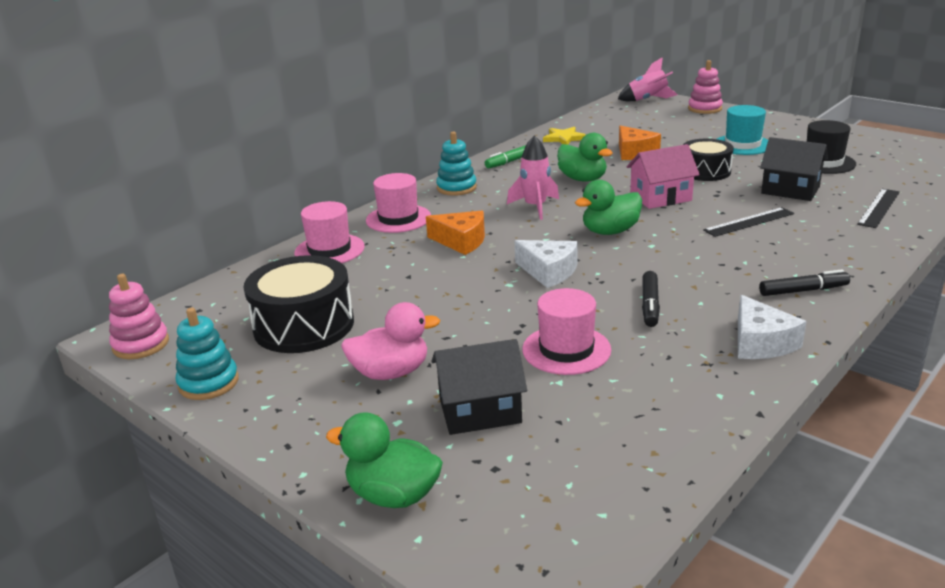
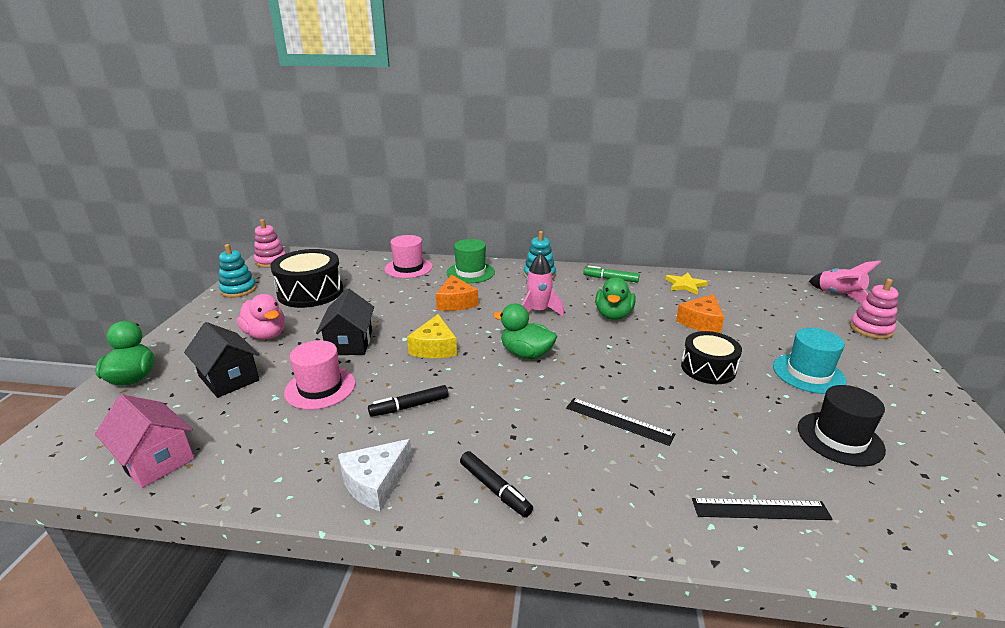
camera: 55 degrees right, 0 degrees up
pink hat [366,173,431,233] -> green hat [446,239,495,283]
white cheese [515,240,578,288] -> yellow cheese [407,314,457,358]
pink house [627,144,700,209] -> pink house moved to [95,394,194,488]
black house [760,137,828,201] -> black house moved to [316,289,374,355]

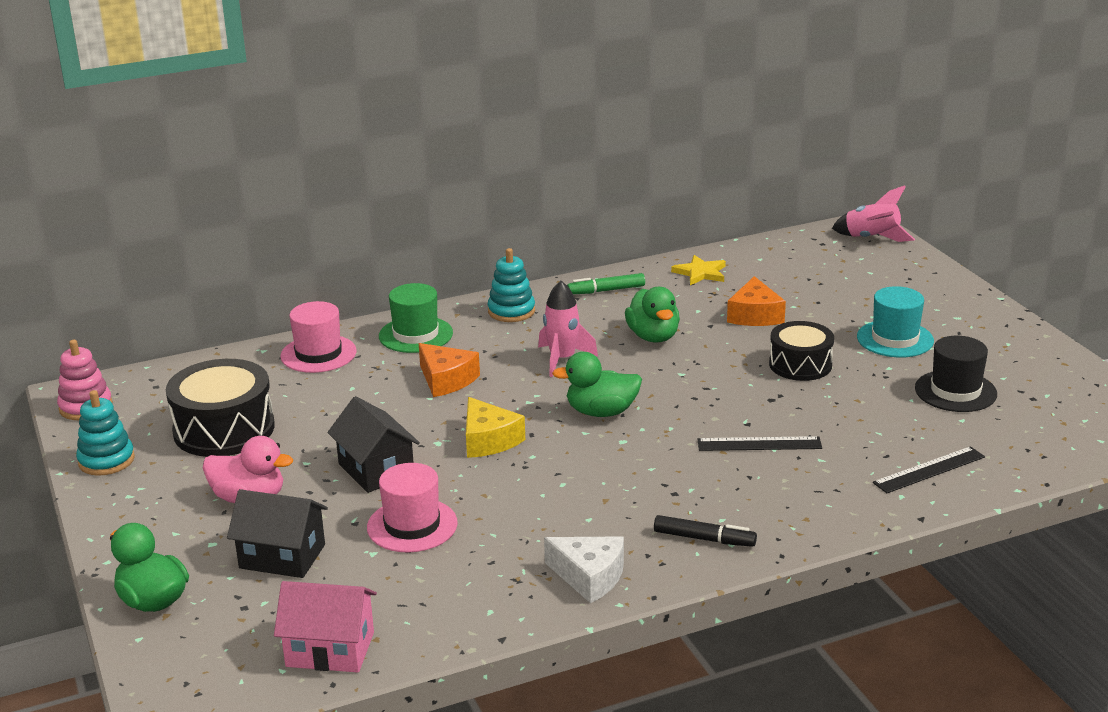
camera: 30 degrees left, 0 degrees up
white cheese [338,439,412,511] -> white cheese turned 75 degrees counterclockwise [544,536,624,603]
black marker [368,385,449,417] -> none
pink stacking toy [850,279,899,339] -> none

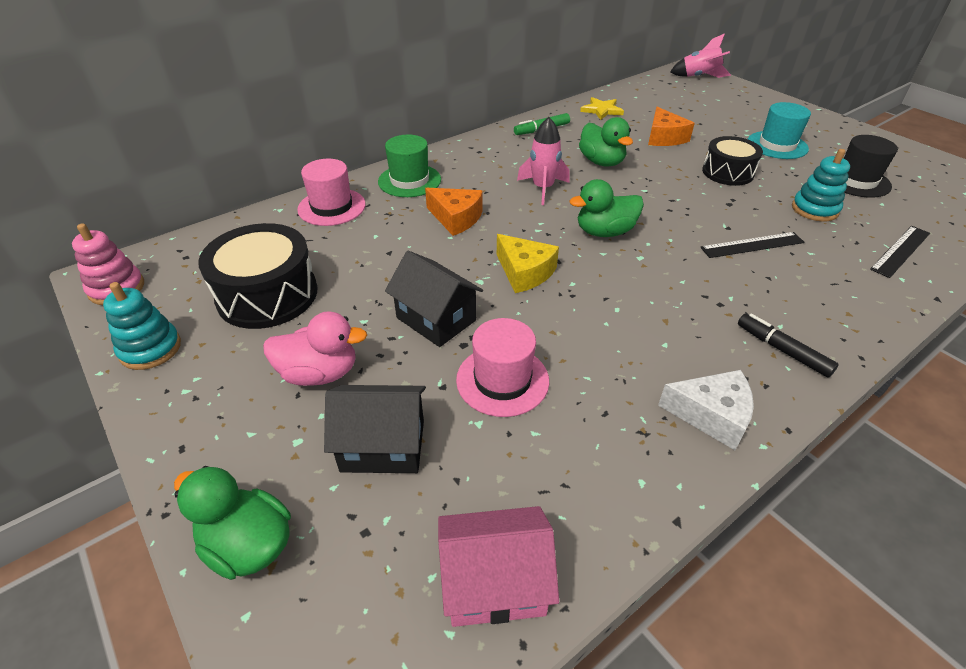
camera: 15 degrees left, 15 degrees up
turquoise stacking toy [488,248,535,322] -> turquoise stacking toy moved to [792,149,850,222]
black marker [654,515,757,547] -> black marker turned 135 degrees counterclockwise [738,314,839,378]

